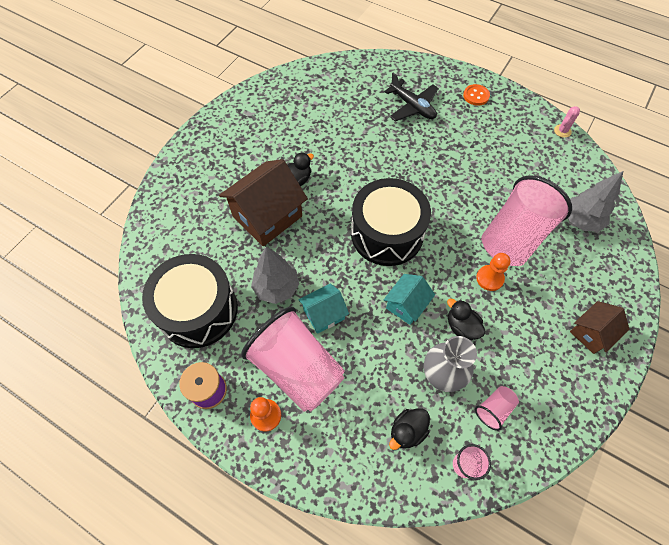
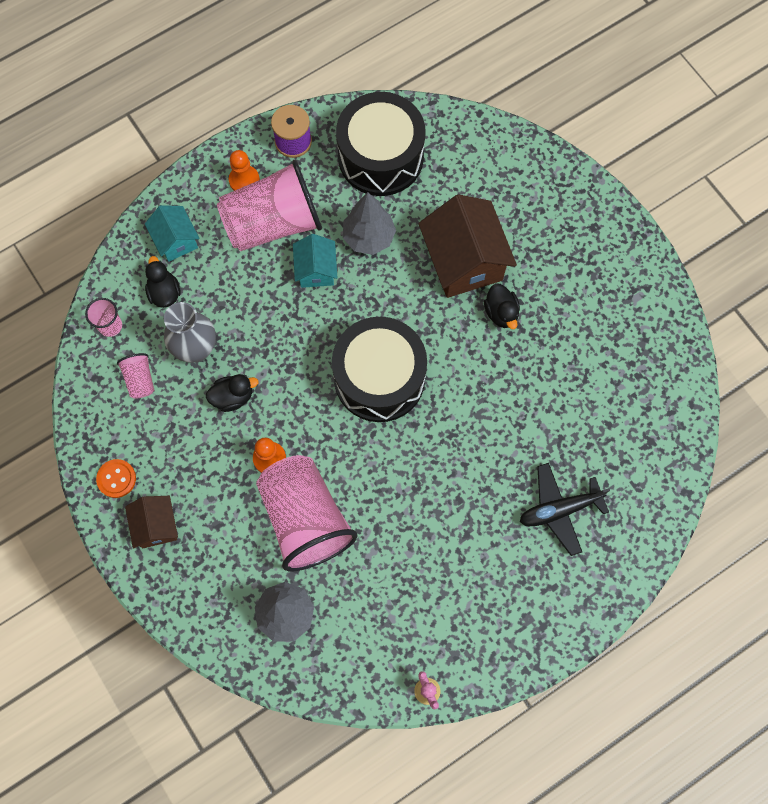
camera: 115 degrees right, 10 degrees up
turquoise house [384,274,435,325] -> turquoise house moved to [145,205,199,262]
orange button [463,84,490,106] -> orange button moved to [96,459,136,498]

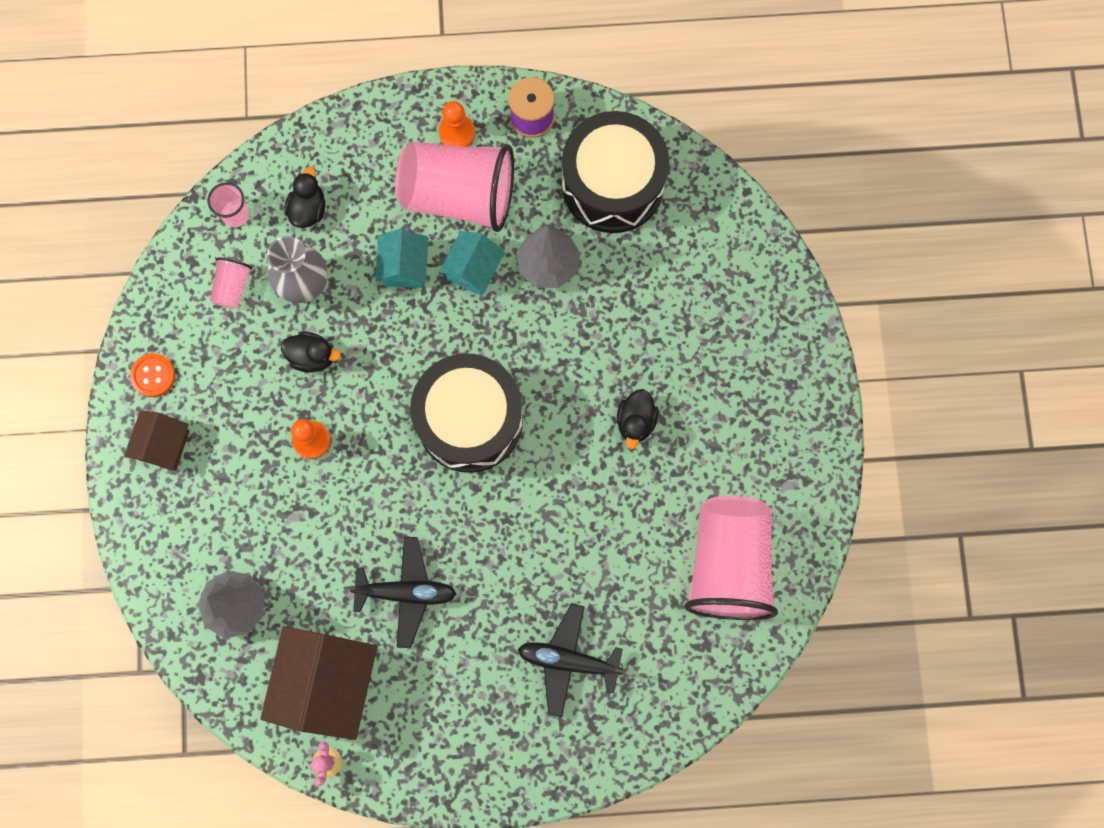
camera: 30 degrees right, 5 degrees up
turquoise house [145,205,199,262] -> turquoise house moved to [375,229,428,288]
pink cup [256,455,357,572] -> pink cup moved to [684,496,778,620]
brown house [418,194,517,298] -> brown house moved to [261,626,377,740]
none -> black plane [347,537,456,648]

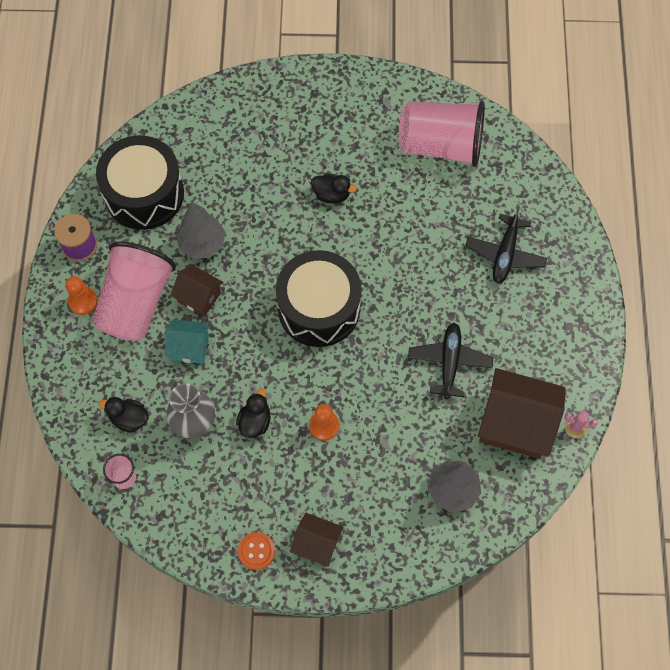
camera: 85 degrees left, 10 degrees down
pink cup [210,258,252,309] -> none
turquoise house [439,231,505,296] -> brown house [171,265,223,317]

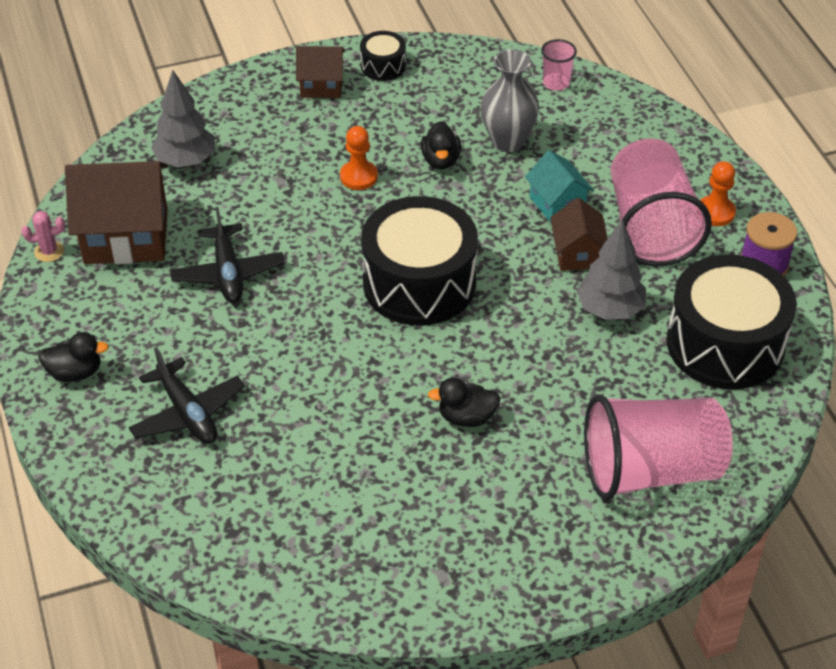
camera: 160 degrees right, 20 degrees down
black duck [98,397,149,433] -> black duck moved to [38,332,108,382]
turquoise house [165,319,210,364] -> turquoise house turned 75 degrees clockwise [525,150,594,223]
brown house [171,265,223,317] -> brown house turned 75 degrees clockwise [550,198,608,271]
orange button [238,532,275,570] -> black drum [360,31,406,81]
pink cup [399,101,485,167] -> pink cup moved to [584,394,733,500]
black plane [465,207,547,284] -> black plane turned 150 degrees clockwise [129,347,245,444]

